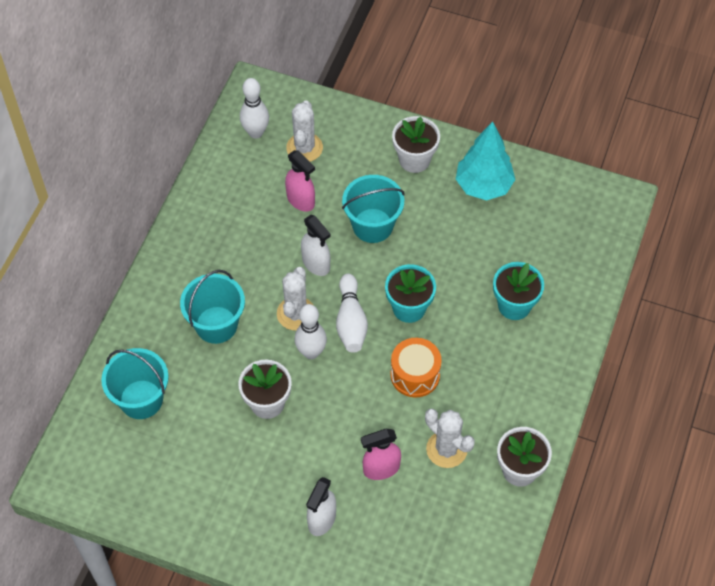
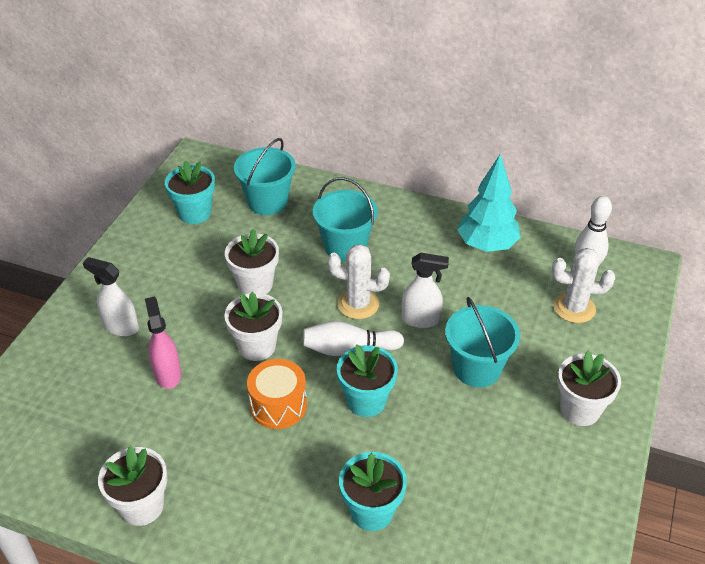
camera: 90 degrees right, 15 degrees down
pink spray bottle [285,150,315,211] -> none
white bowling pin [295,304,327,359] -> none
white spray bottle [301,215,331,276] -> white spray bottle turned 135 degrees counterclockwise [402,253,449,328]
white cactus [425,409,475,468] -> none
turquoise tree [456,121,516,201] -> turquoise tree moved to [457,154,521,252]
none -> turquoise flower pot [165,160,215,224]
none -> white flower pot [224,292,282,361]

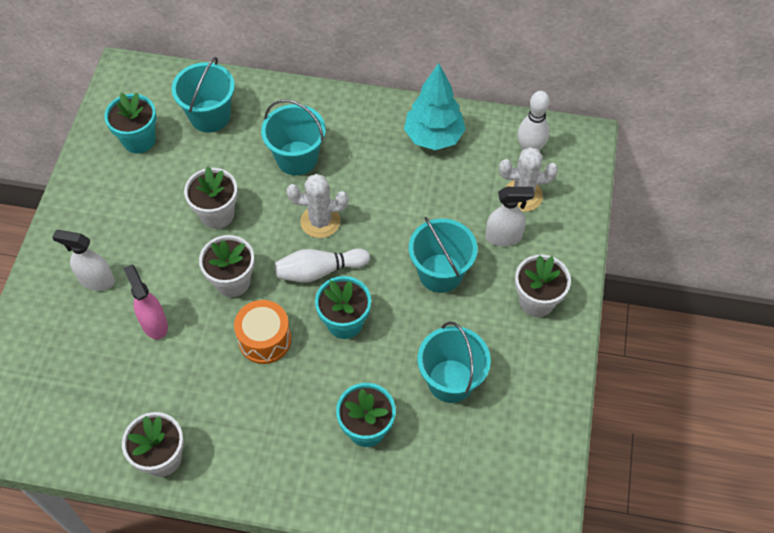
camera: 10 degrees left, 15 degrees up
white spray bottle [402,253,449,328] -> white spray bottle moved to [485,187,534,246]
none -> turquoise bucket [417,321,491,403]

